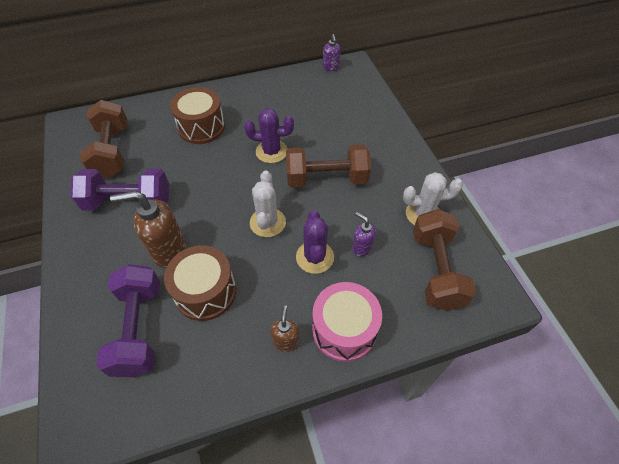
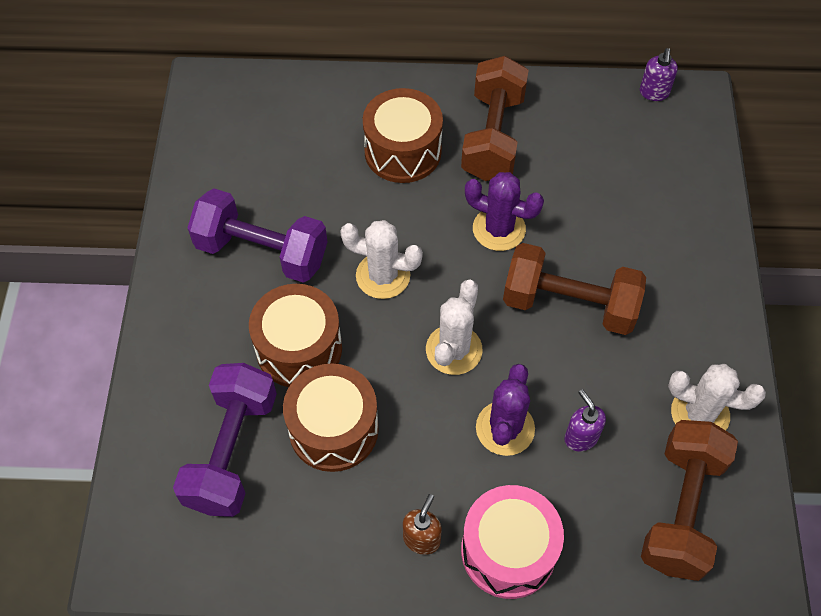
camera: 20 degrees right, 5 degrees up
brown dumbbell [80,100,128,178] -> brown dumbbell moved to [461,56,529,181]
brown soap dispenser [110,191,186,268] -> brown drum [249,284,342,387]
none -> white cactus [340,220,423,299]

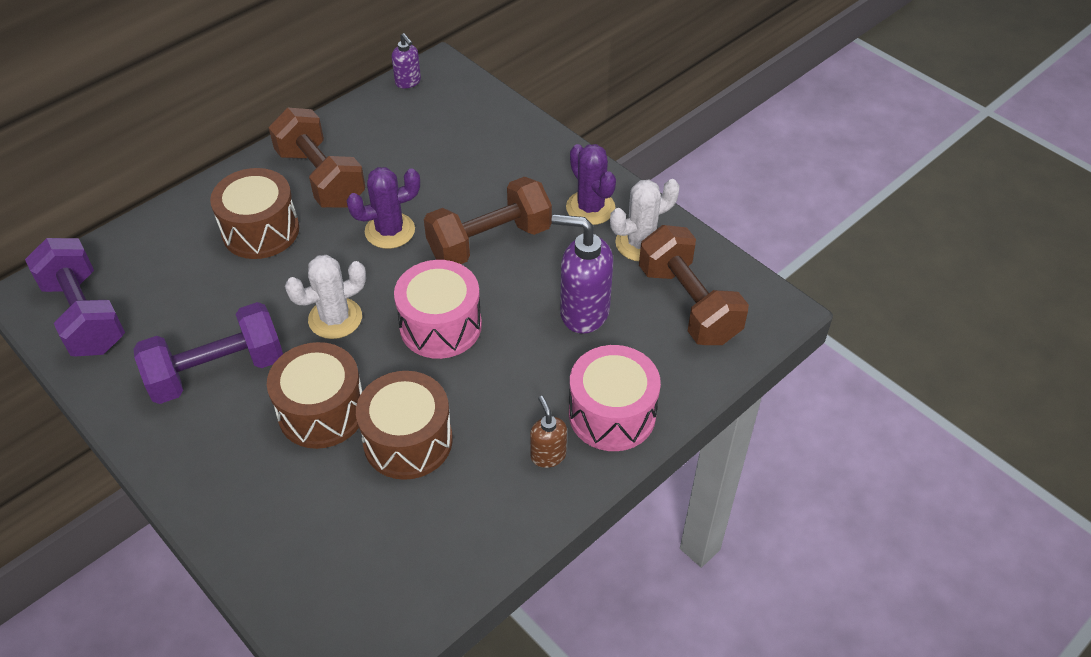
camera: 45 degrees left, 10 degrees down
purple dumbbell [173,363,277,517] -> purple dumbbell moved to [25,238,125,356]
white cactus [426,280,483,375] -> pink drum [394,260,482,359]
purple cactus [476,364,535,456] -> purple cactus moved to [566,144,616,225]
purple soap dispenser [564,389,606,451] -> purple soap dispenser [551,214,613,334], size x1.84

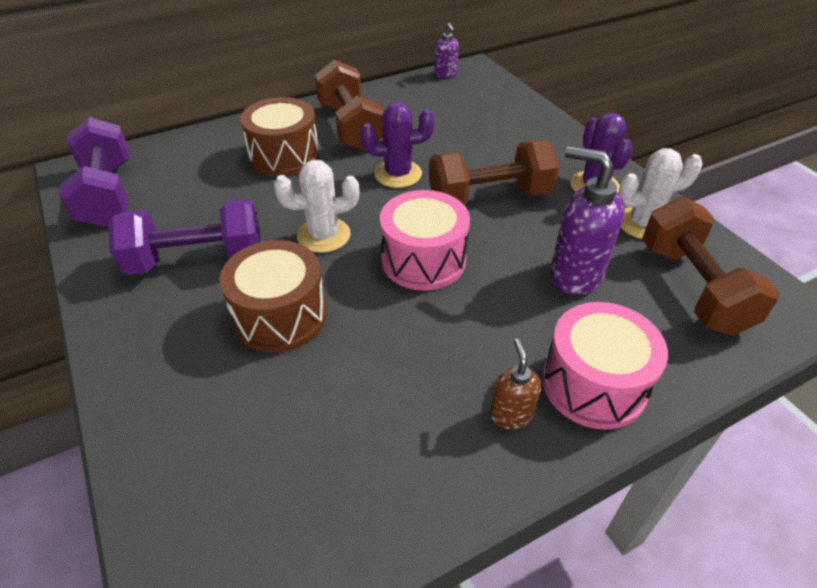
camera: 15 degrees right, 5 degrees down
brown drum [356,371,453,480] -> none

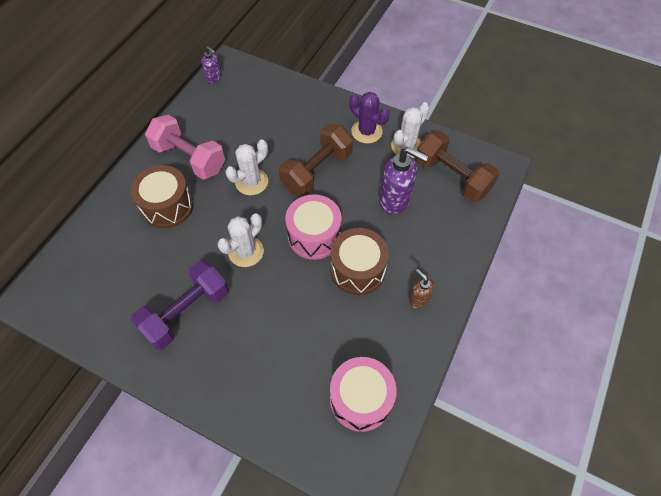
camera: 35 degrees left, 15 degrees up
purple dumbbell [59,117,130,226] -> none
brown drum [220,240,327,353] -> brown drum moved to [331,228,389,295]
brown dumbbell [315,60,384,151] -> pink dumbbell [145,115,225,180]
purple cactus [361,102,435,188] -> white cactus [226,139,268,195]
pink drum [543,302,668,430] -> pink drum moved to [330,357,397,432]
purple soap dispenser [550,146,625,295] -> purple soap dispenser turned 150 degrees counterclockwise [379,147,429,215]

